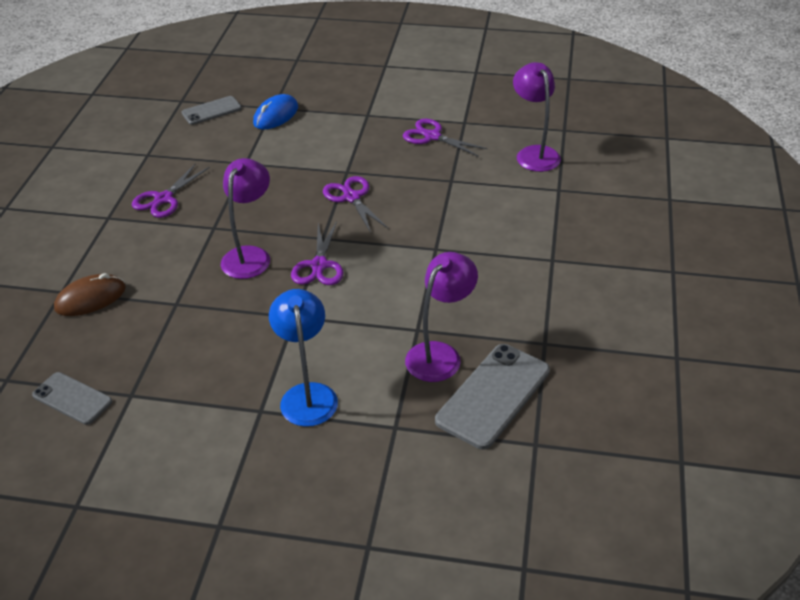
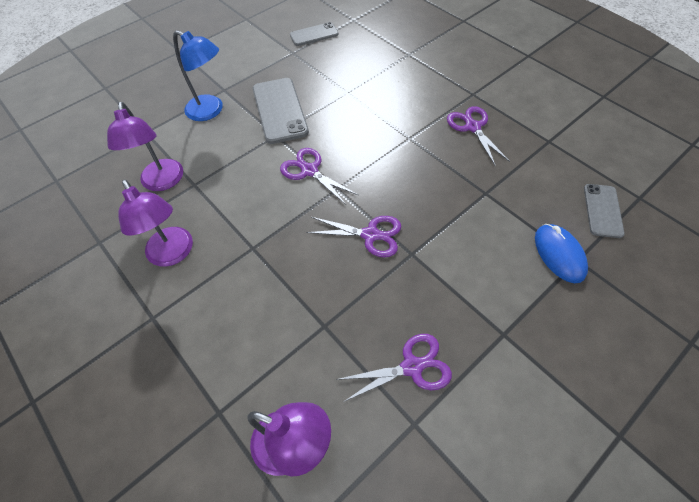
camera: 130 degrees right, 15 degrees up
brown mouse [54,273,126,316] -> none
purple lamp [221,158,270,279] -> purple lamp moved to [118,180,193,267]
grey phone [435,344,550,449] -> grey phone moved to [253,78,309,144]

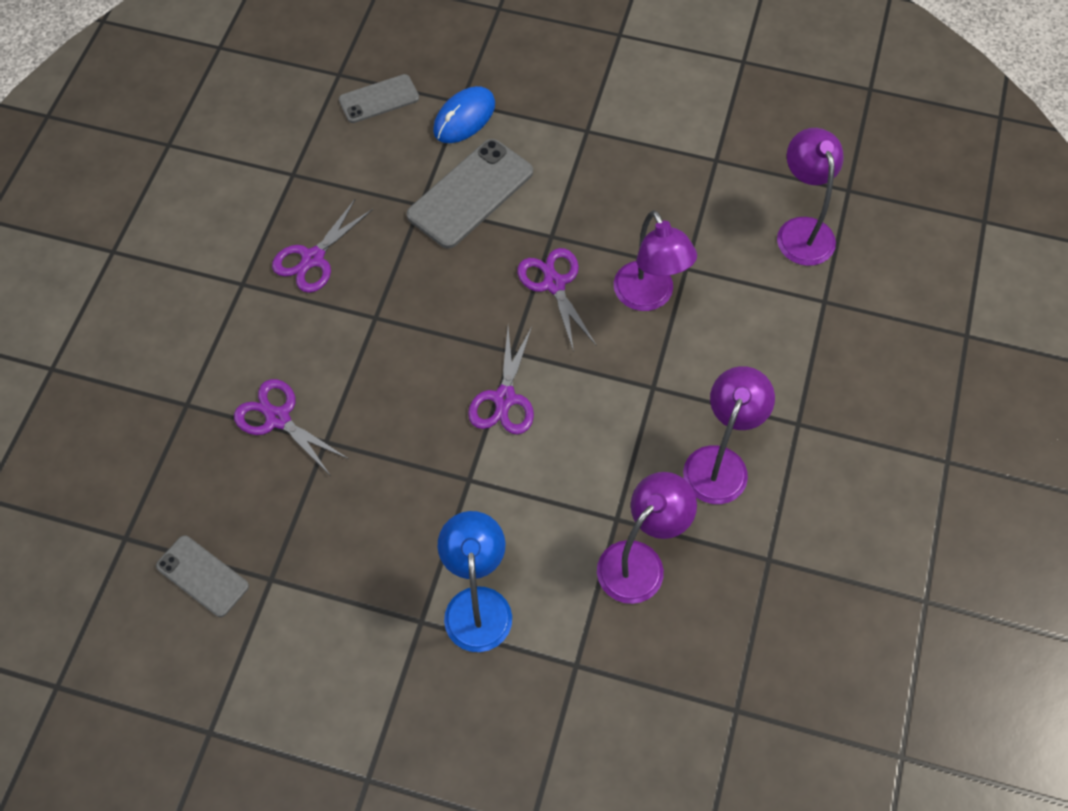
camera: 125 degrees left, 5 degrees up
grey phone [253,78,309,144] -> grey phone moved to [407,139,533,249]
purple scissors [336,334,452,402] -> purple scissors moved to [234,379,349,475]
none -> purple lamp [614,210,697,311]

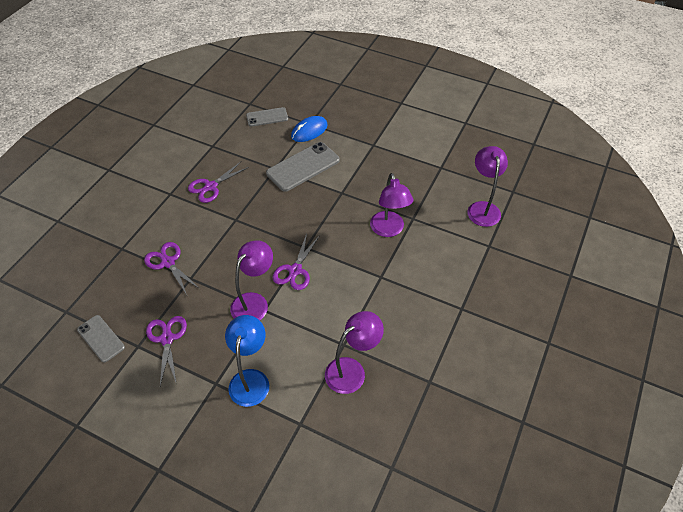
camera: 10 degrees right, 10 degrees down
purple scissors [517,248,596,352] -> purple scissors moved to [146,316,187,386]
purple lamp [683,366,775,504] -> purple lamp moved to [230,240,273,320]

